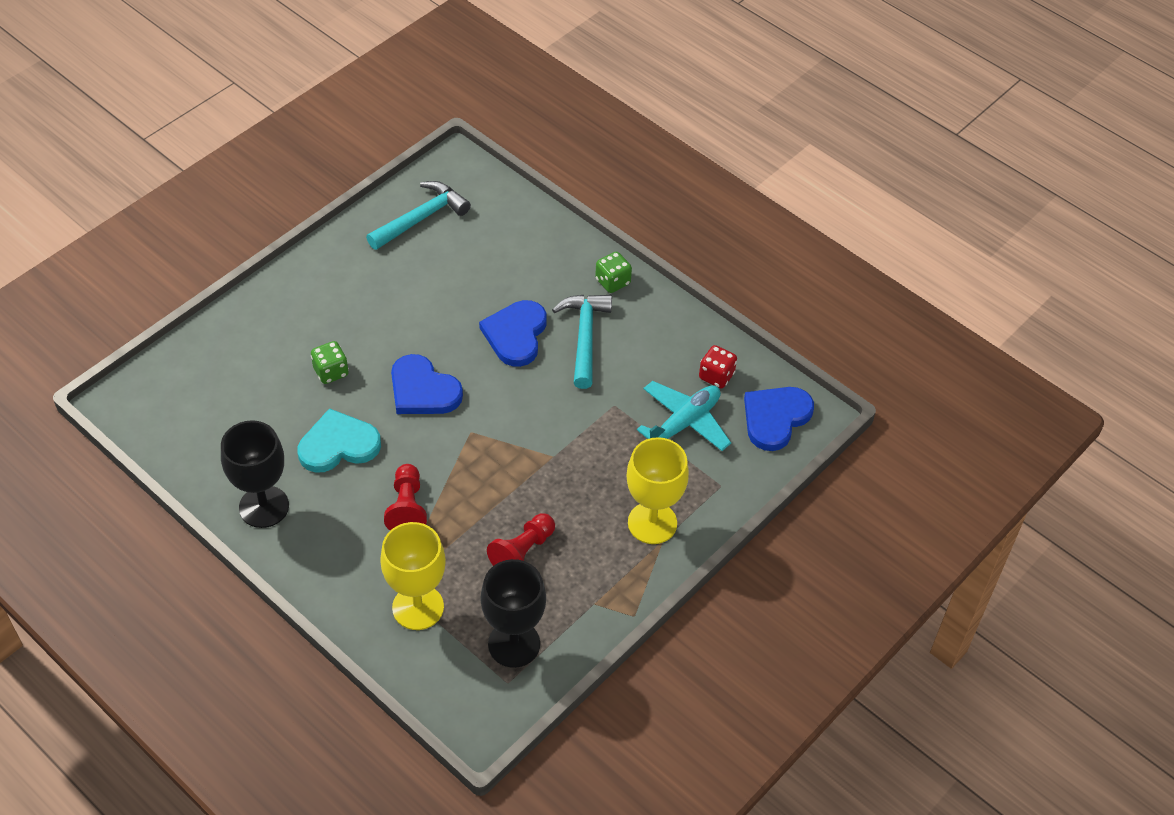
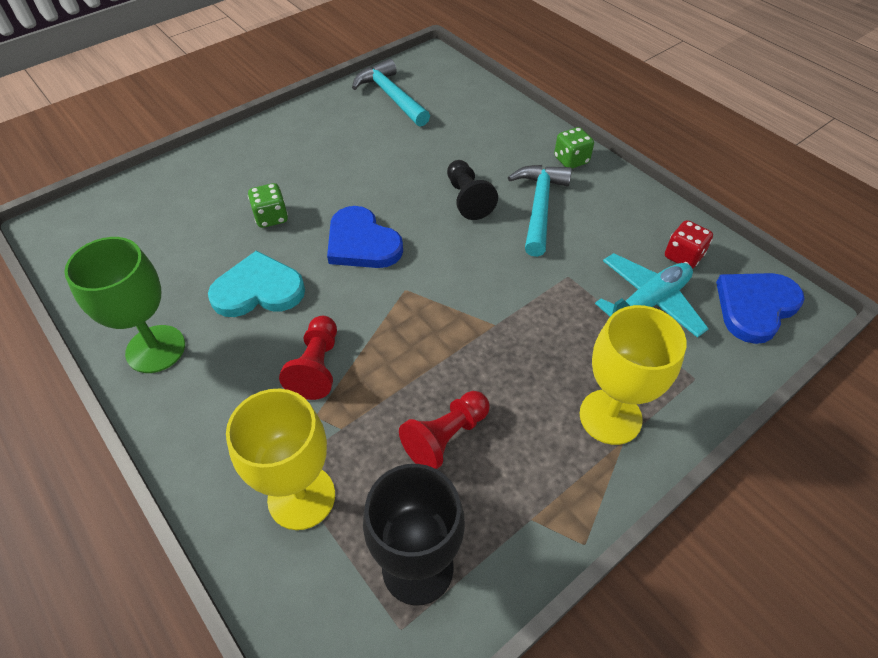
camera: 10 degrees right, 0 degrees up
black goblet [221,420,289,528] -> green goblet [64,237,185,373]
turquoise hammer [366,181,471,250] -> turquoise hammer turned 90 degrees counterclockwise [352,59,430,127]
blue heart [479,300,547,367] -> black pawn [447,160,498,220]

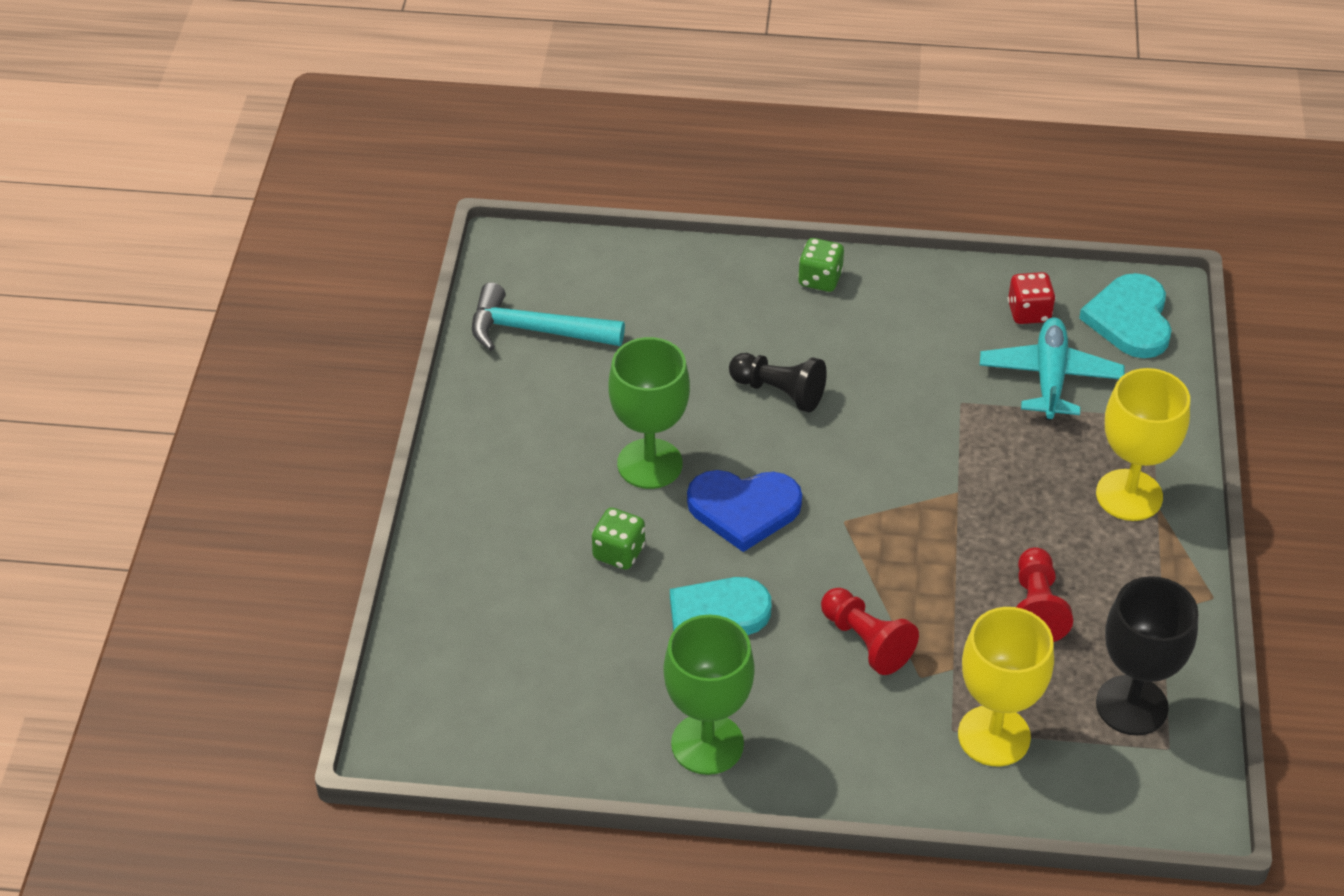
camera: 45 degrees left, 5 degrees down
turquoise hammer [508,165,572,257] -> none
blue heart [716,273,805,344] -> turquoise heart [1079,273,1171,358]
none -> green goblet [608,337,690,489]

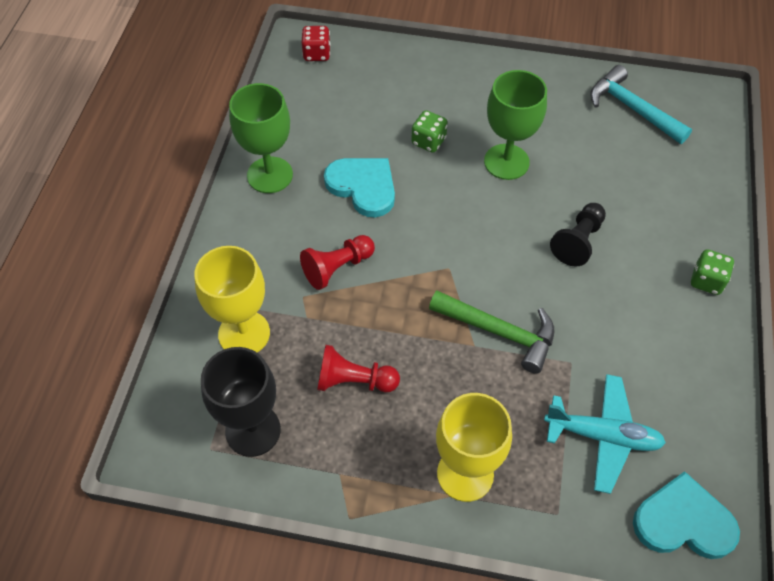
camera: 95 degrees right, 10 degrees up
turquoise hammer [472,283,625,351] -> turquoise hammer turned 60 degrees counterclockwise [590,65,692,144]
blue heart [687,470,802,552] -> none
red dice [1007,272,1056,324] -> red dice moved to [302,26,331,61]
none -> green hammer [429,291,554,374]

